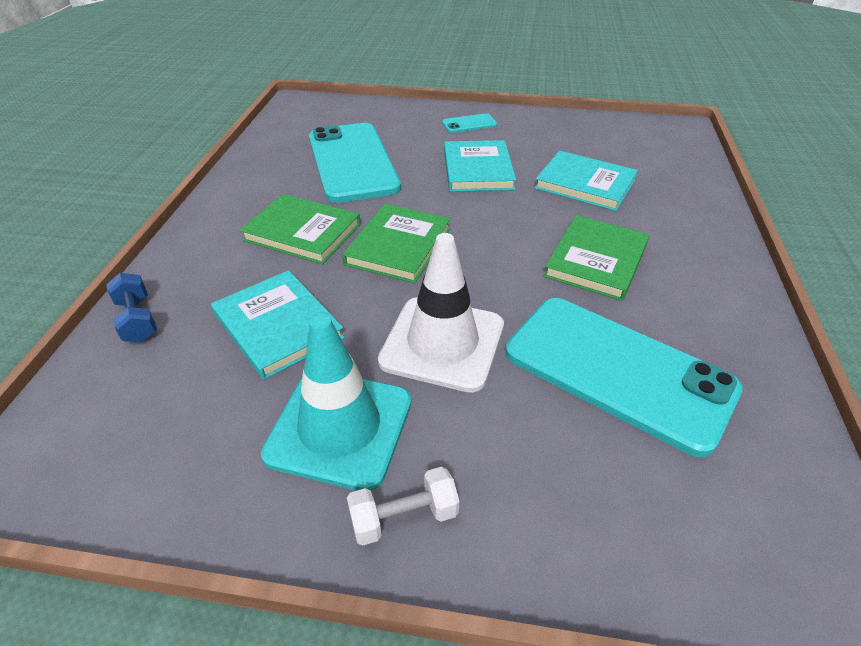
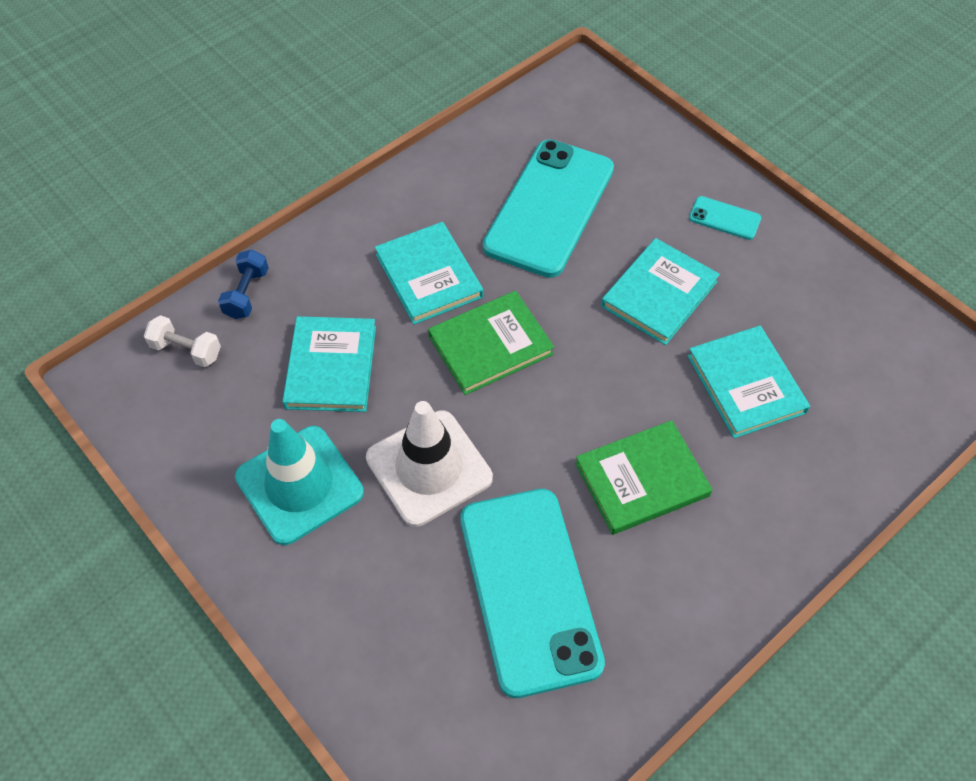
camera: 40 degrees right, 15 degrees up
green book [240,194,361,264] -> turquoise book [375,222,484,325]
white dumbbell [347,467,459,546] -> white dumbbell moved to [144,315,221,367]

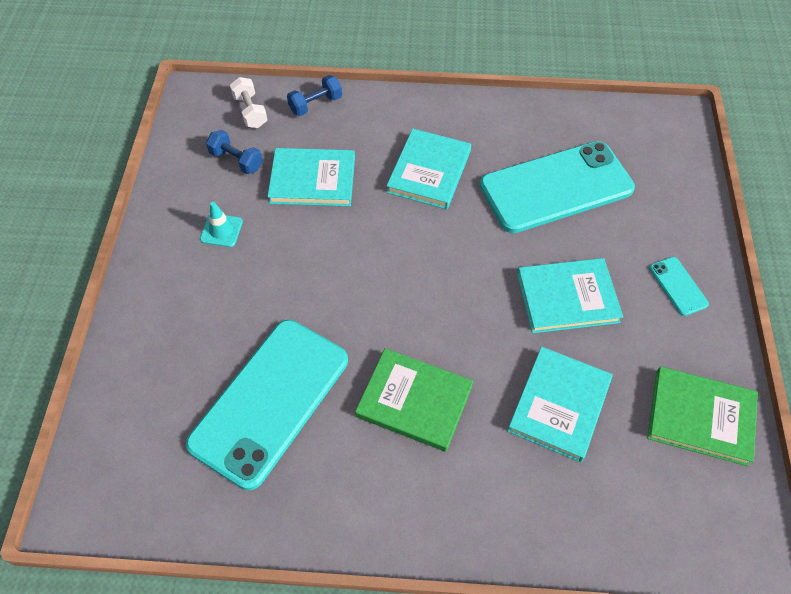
camera: 45 degrees right, 0 degrees up
turquoise traffic cone [235,419,364,545] -> turquoise traffic cone [200,202,243,247], size x0.46
turquoise book [282,316,376,412] -> turquoise book turned 45 degrees clockwise [267,148,355,206]
white traffic cone [366,401,493,527] -> none
green book [428,291,554,395] -> green book moved to [647,366,758,466]
none -> blue dumbbell [206,130,263,174]

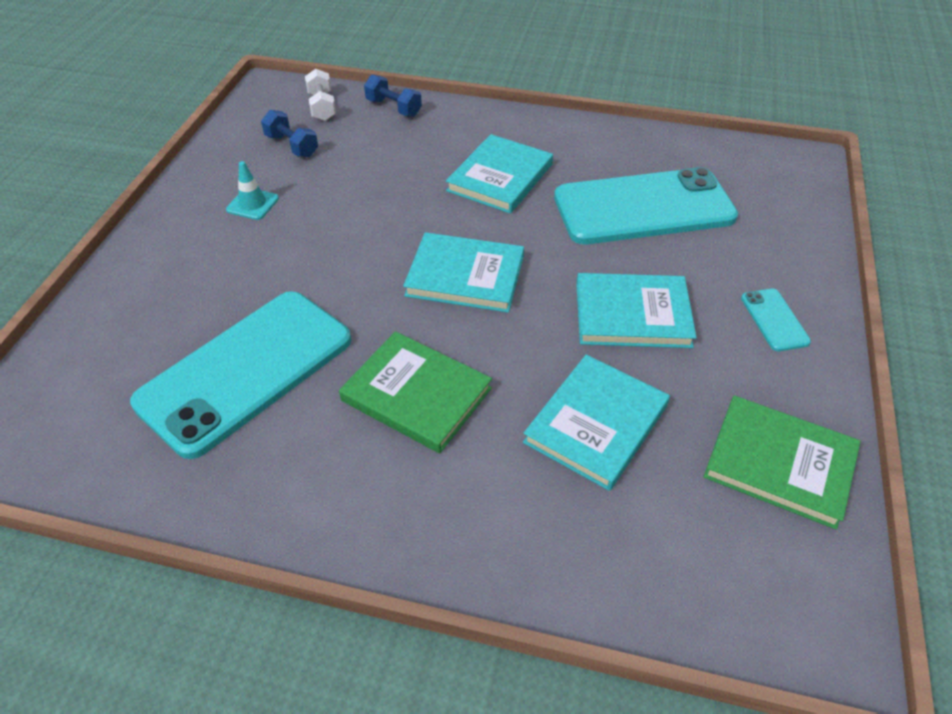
camera: 10 degrees right, 10 degrees down
turquoise book [267,148,355,206] -> turquoise book moved to [403,232,524,313]
blue dumbbell [287,75,342,116] -> blue dumbbell turned 60 degrees clockwise [364,75,422,117]

